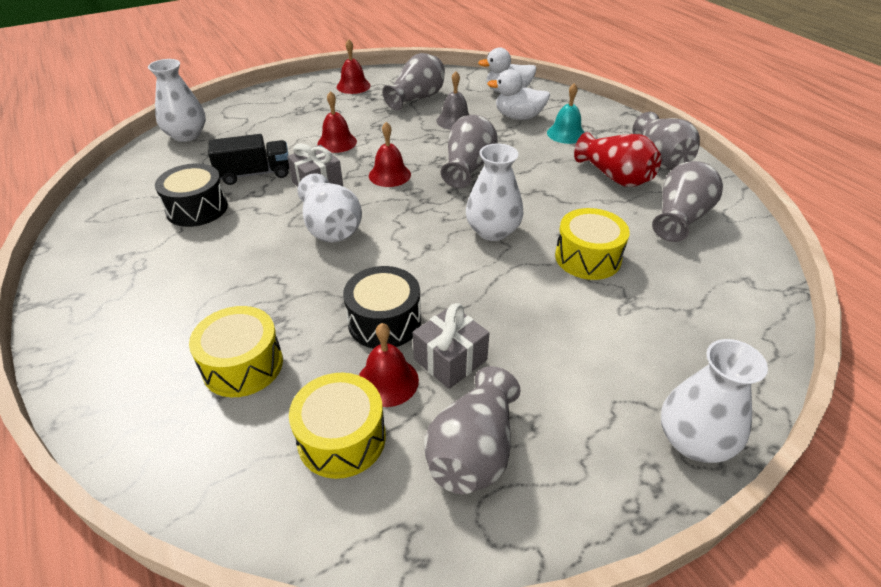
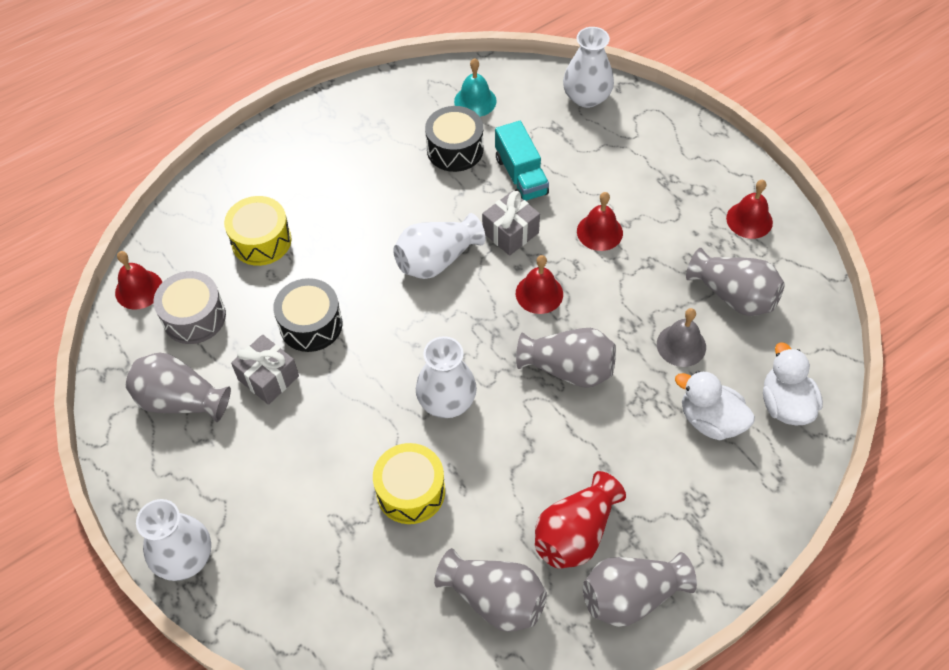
camera: 85 degrees right, 15 degrees up
black truck [208,134,289,185] -> turquoise truck [495,121,549,201]
yellow drum [289,373,386,479] -> grey drum [153,271,226,344]
red bell [359,323,419,407] -> red bell moved to [115,251,162,310]
white duck [487,69,550,120] -> white duck turned 60 degrees counterclockwise [675,371,755,440]
turquoise bell [547,83,585,144] -> turquoise bell moved to [454,58,497,117]

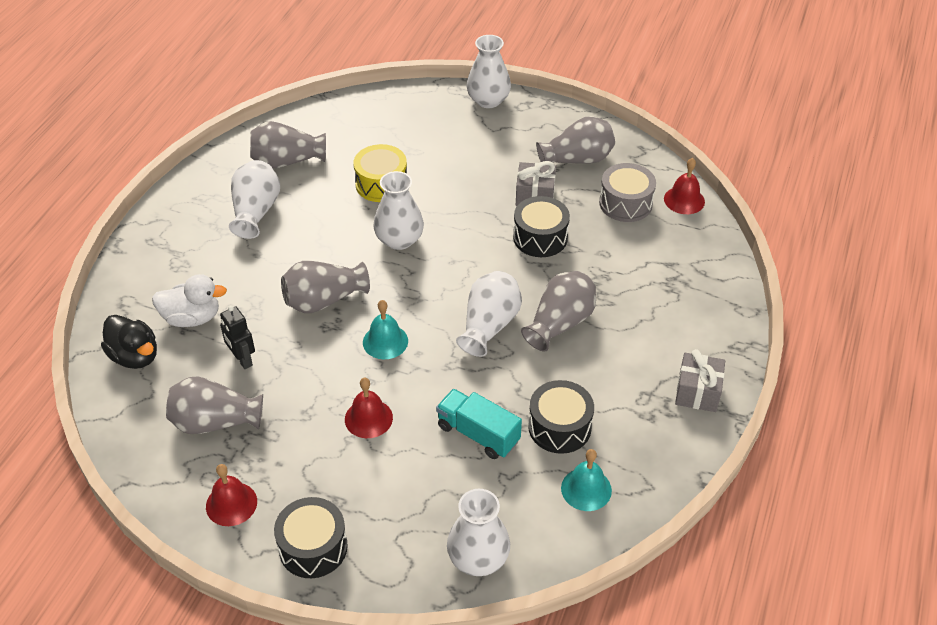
camera: 145 degrees right, 10 degrees down
yellow drum [224,196,292,266] -> none
grey gift [482,191,540,256] -> grey gift moved to [675,349,725,412]
red bell [516,255,563,314] -> turquoise bell [363,300,408,359]
red vase [535,471,626,569] -> white vase [229,160,280,239]
grey vase [583,552,697,627] -> grey vase moved to [521,271,596,352]
grey bell [657,308,706,367] -> black robot [220,305,255,369]
white duck [763,342,823,425] -> black duck [101,315,157,369]
none -> black drum [274,497,348,578]

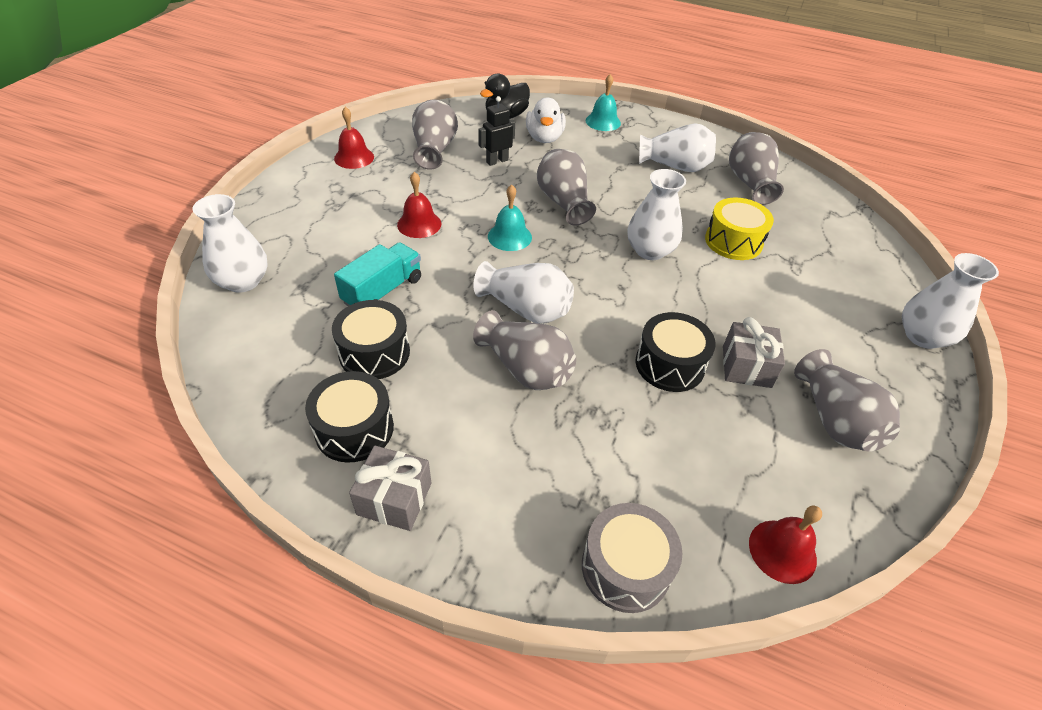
camera: 90 degrees right, 0 degrees up
black drum [274,497,348,578] -> black drum moved to [305,371,394,463]
turquoise bell [561,449,612,511] -> turquoise bell moved to [586,74,621,131]
grey drum [599,163,656,222] -> grey drum moved to [582,503,682,613]

